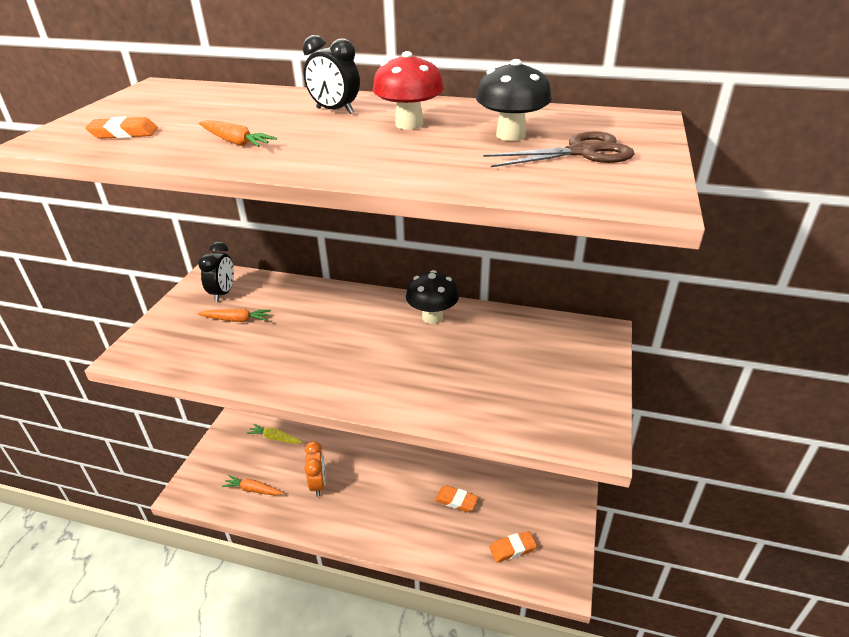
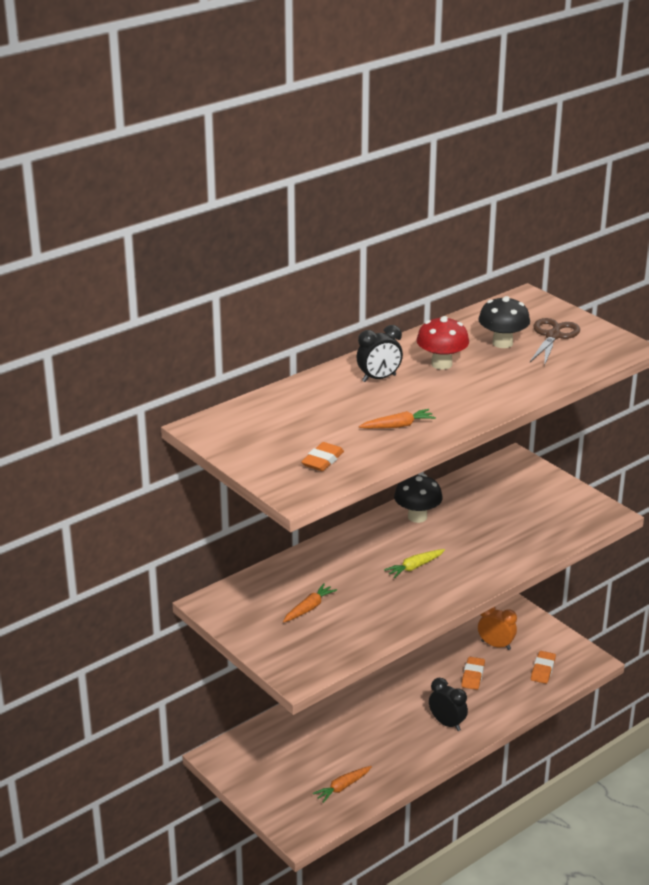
camera: 55 degrees left, 5 degrees down
black clock [198,241,234,302] -> black clock moved to [429,678,468,731]
yellow carrot [246,424,302,444] -> yellow carrot moved to [384,549,445,578]
orange clock [304,441,326,497] -> orange clock moved to [478,607,517,650]
orange eraser [435,486,478,512] -> orange eraser turned 45 degrees counterclockwise [461,657,485,690]

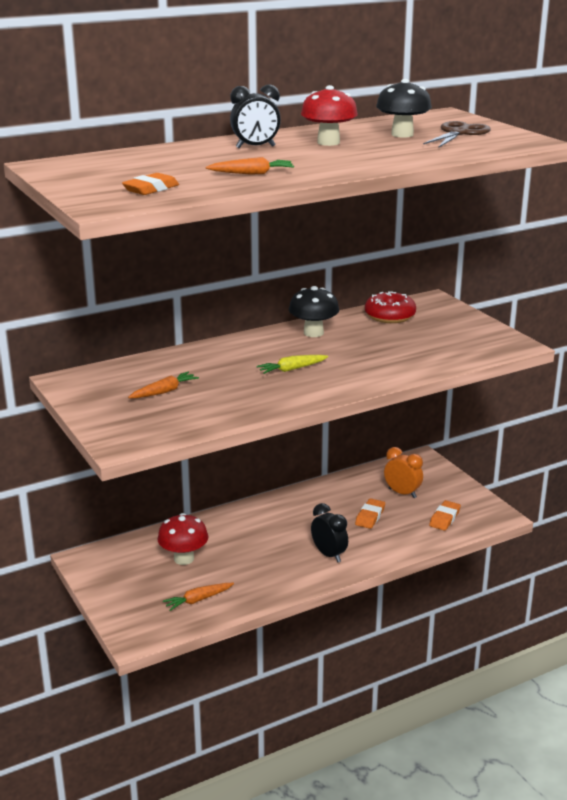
camera: 10 degrees right, 5 degrees down
none -> red mushroom [157,513,208,565]
none -> red donut [365,291,416,323]

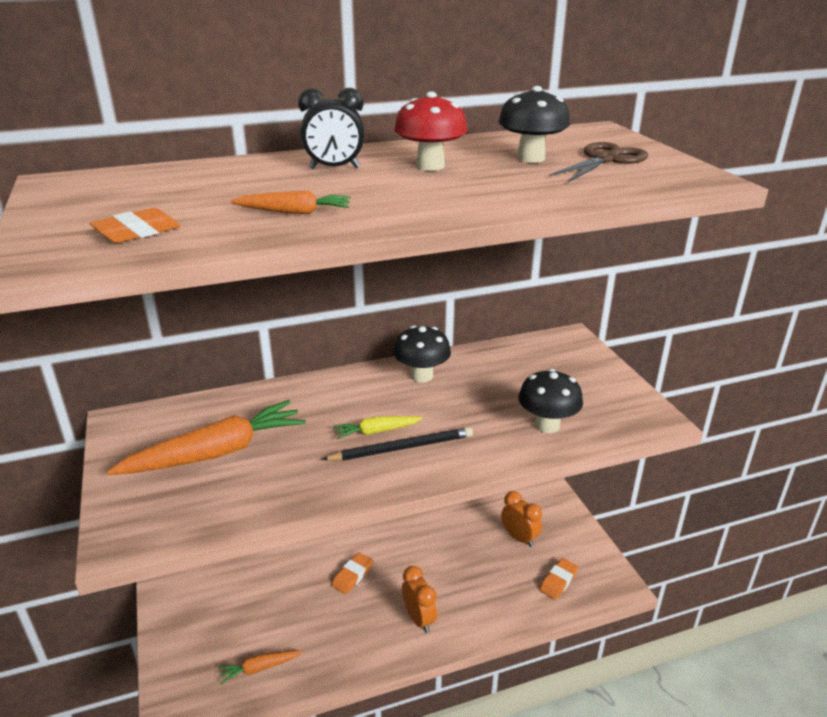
camera: 10 degrees right, 5 degrees up
orange carrot [128,371,199,398] -> orange carrot [107,400,306,475], size x2.06
red mushroom [157,513,208,565] -> none
black clock [311,503,348,563] -> orange clock [402,566,437,633]
orange eraser [355,498,385,529] -> orange eraser moved to [331,552,373,594]
red donut [365,291,416,323] -> none
none -> black pencil [321,427,473,461]
none -> black mushroom [518,369,583,433]

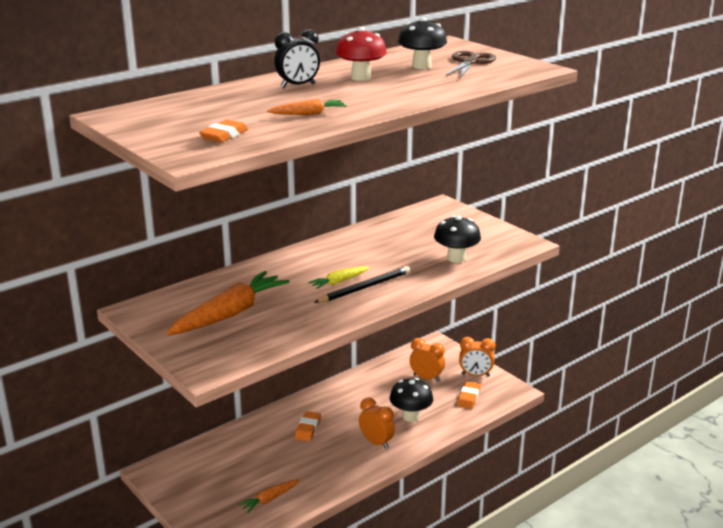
camera: 20 degrees left, 5 degrees down
black mushroom [393,325,451,383] -> black mushroom moved to [390,378,433,422]
none -> orange clock [459,337,495,377]

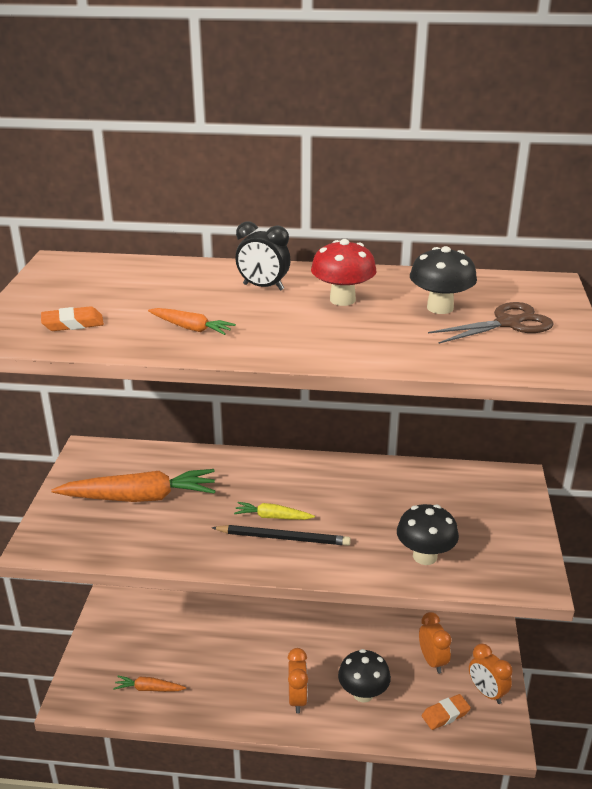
camera: 45 degrees right, 5 degrees up
orange eraser [295,411,321,442] -> none

